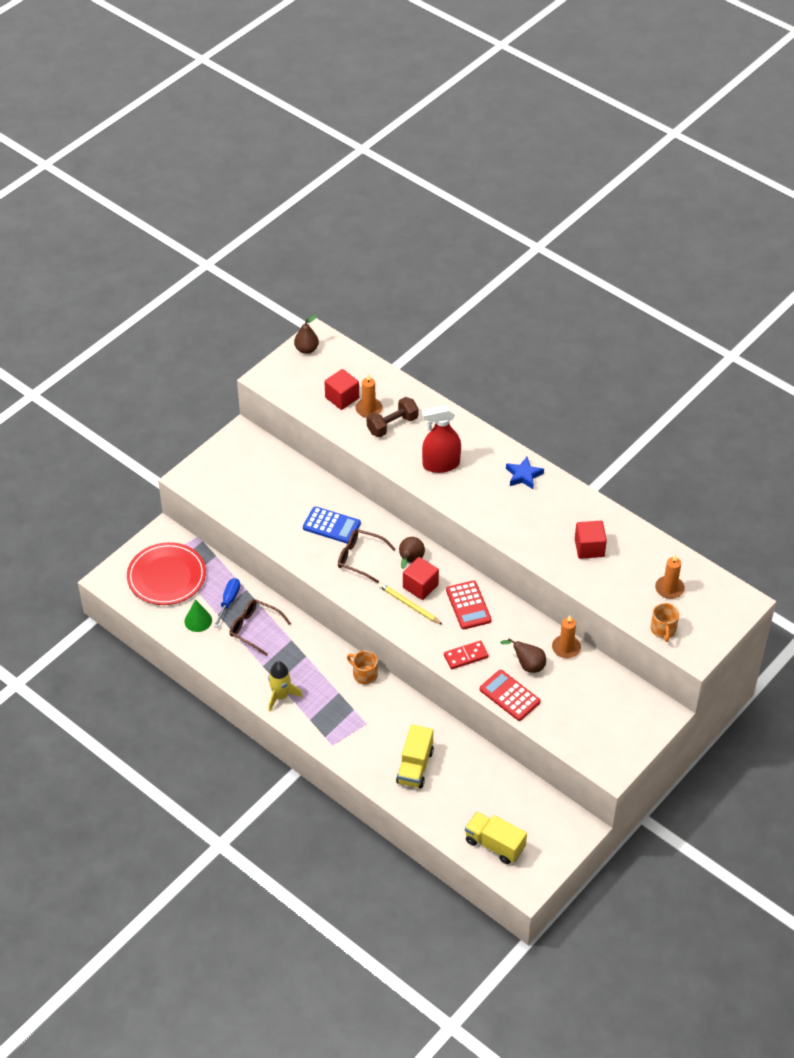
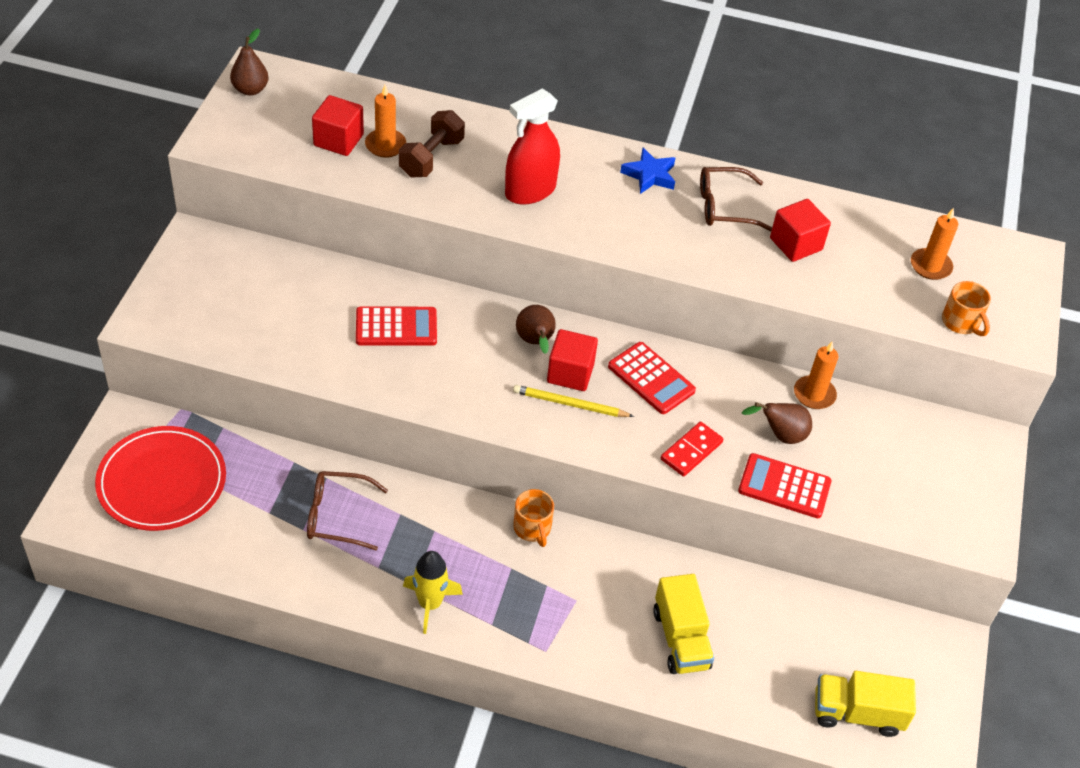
camera: 30 degrees left, 0 degrees up
green cone [185,599,212,632] -> none
blue screwdriver [213,578,240,628] -> none
blue calculator [303,506,361,544] -> red calculator [356,306,437,346]
brown glasses [338,529,396,583] -> brown glasses moved to [700,167,772,231]
orange mug [347,651,378,684] -> orange mug turned 120 degrees counterclockwise [513,489,554,547]

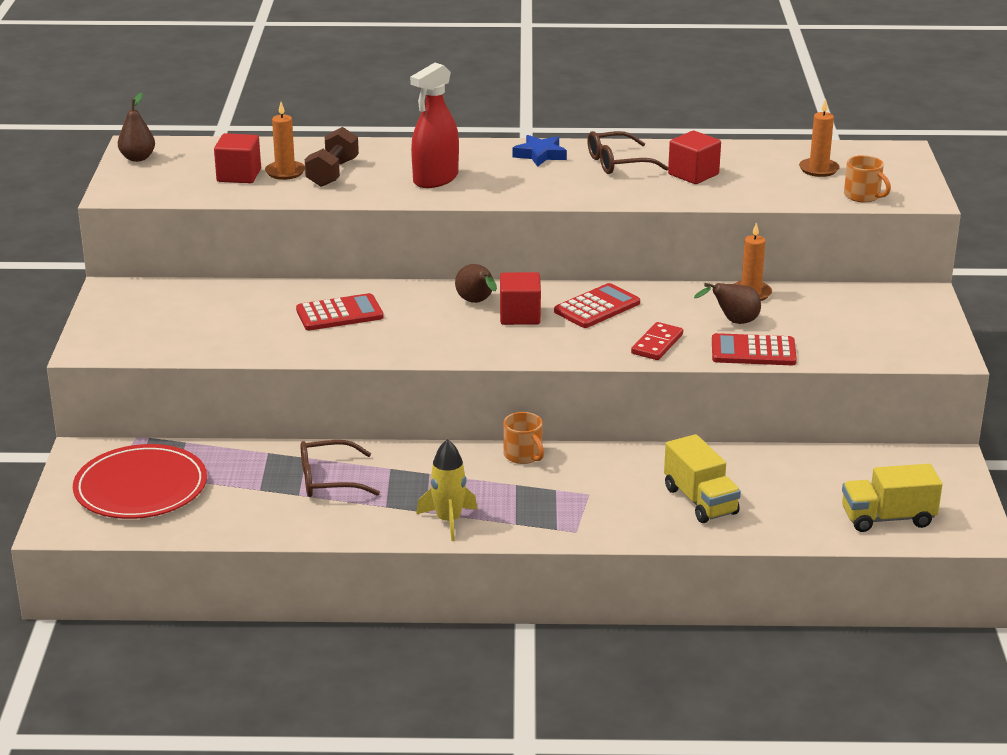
camera: 10 degrees left, 20 degrees down
yellow pencil [513,385,634,417] -> none
red calculator [608,342,696,414] -> red calculator turned 75 degrees counterclockwise [554,283,640,328]

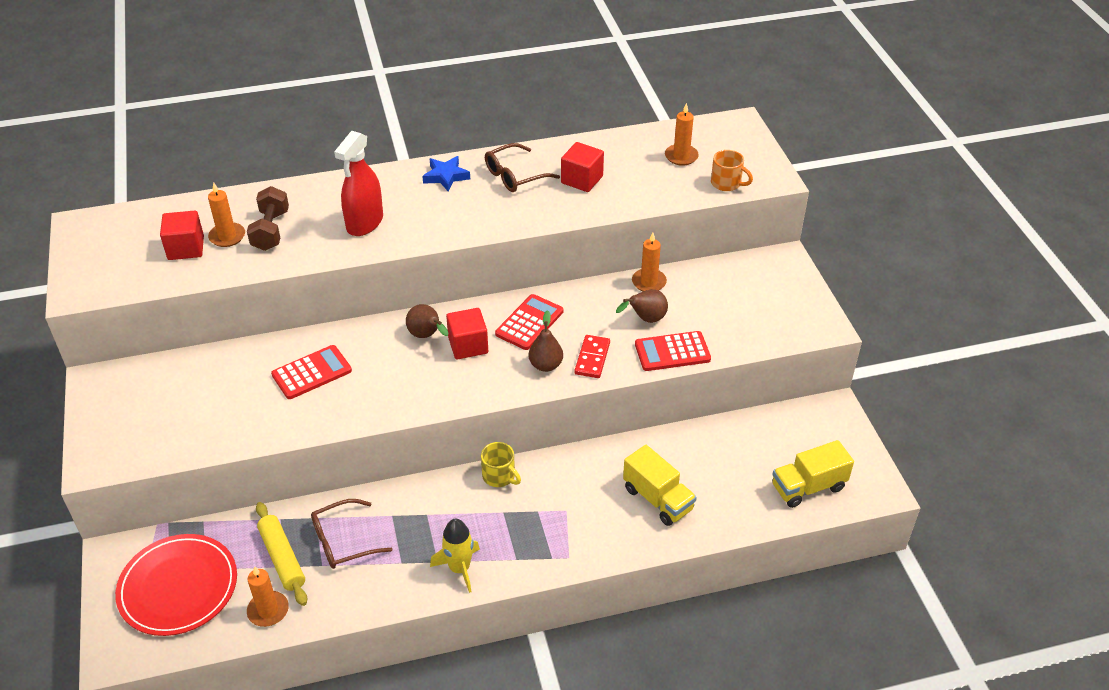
camera: 15 degrees left, 15 degrees up
brown pear [118,92,155,162] -> brown pear moved to [529,310,563,372]
orange mug [504,412,544,464] -> yellow mug [481,442,521,487]
none -> orange candle [247,566,289,627]
none -> yellow rolling pin [256,502,307,606]

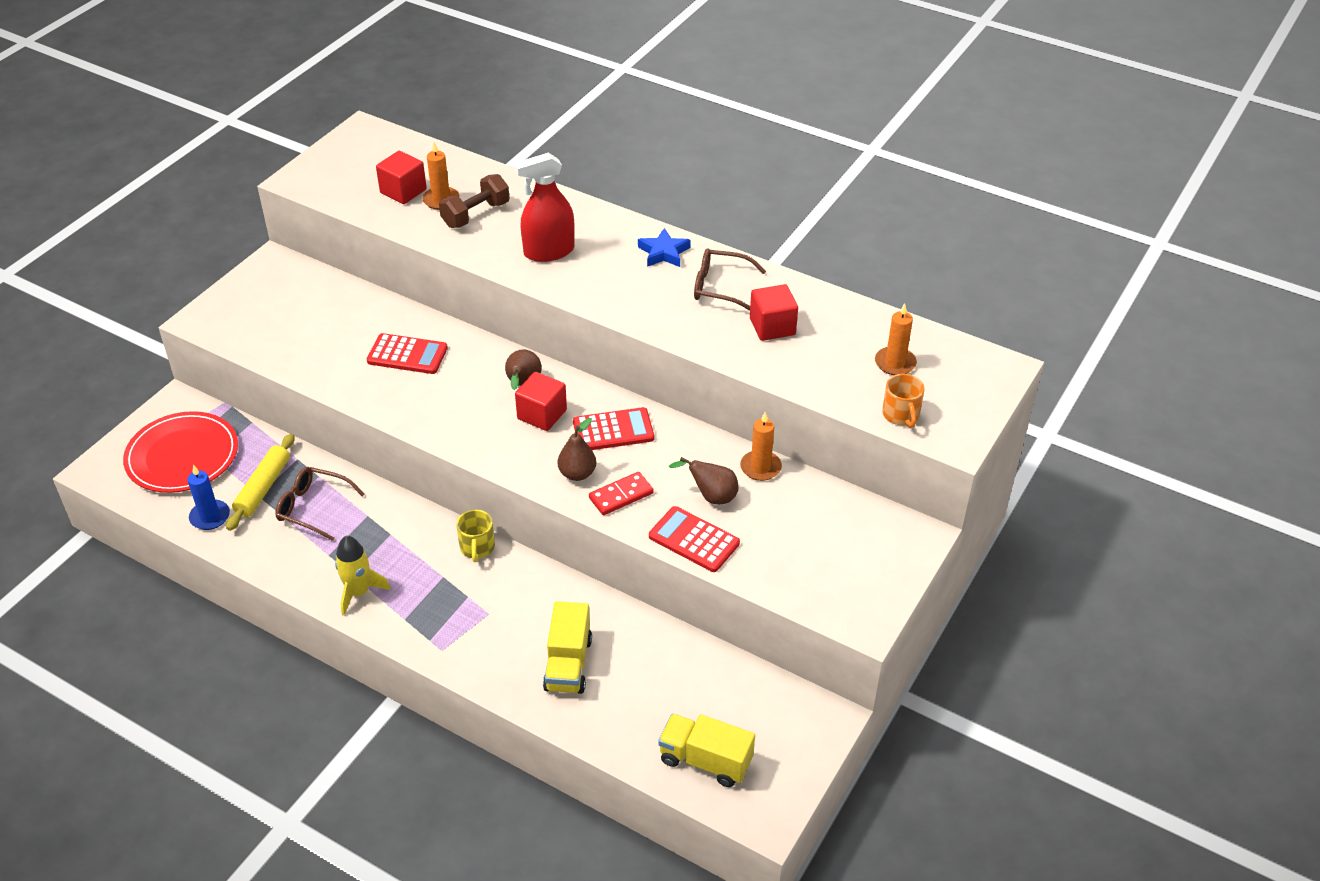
camera: 45 degrees right, 0 degrees up
orange candle [247,566,289,627] -> blue candle [187,465,230,530]

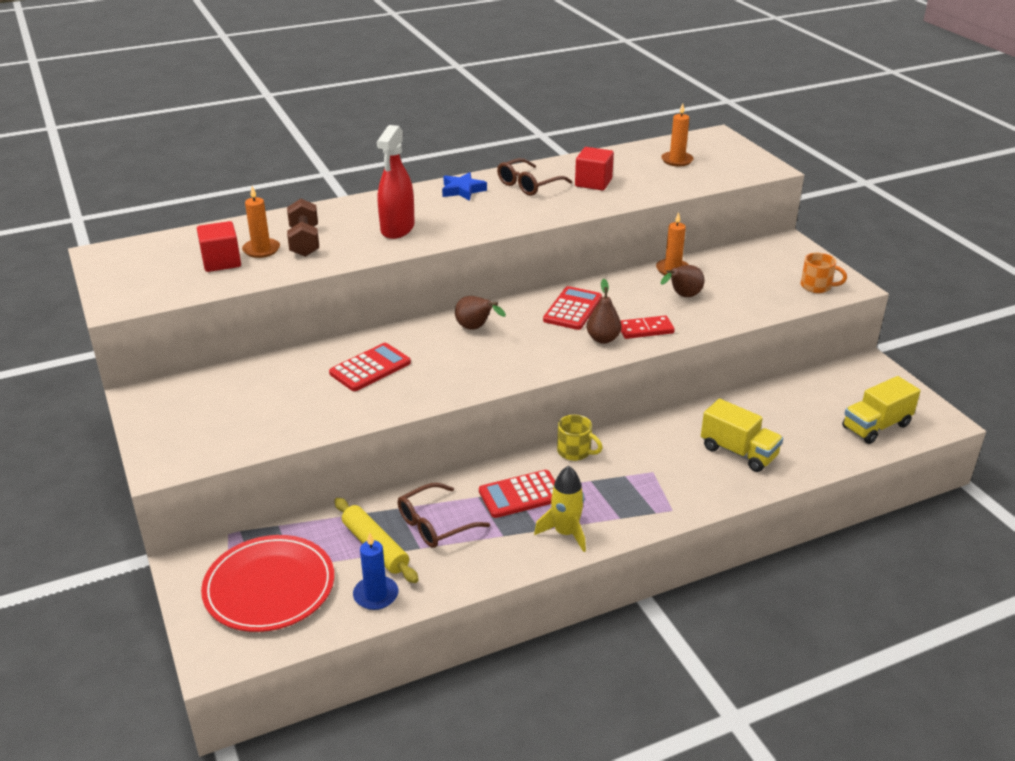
camera: 55 degrees left, 10 degrees down
red cube [515,372,567,431] -> none
red domino [589,472,654,515] -> red domino turned 75 degrees clockwise [620,315,675,339]
red calculator [649,506,740,572] -> red calculator moved to [479,470,555,518]
orange mug [882,374,924,428] -> orange mug moved to [801,253,847,293]

